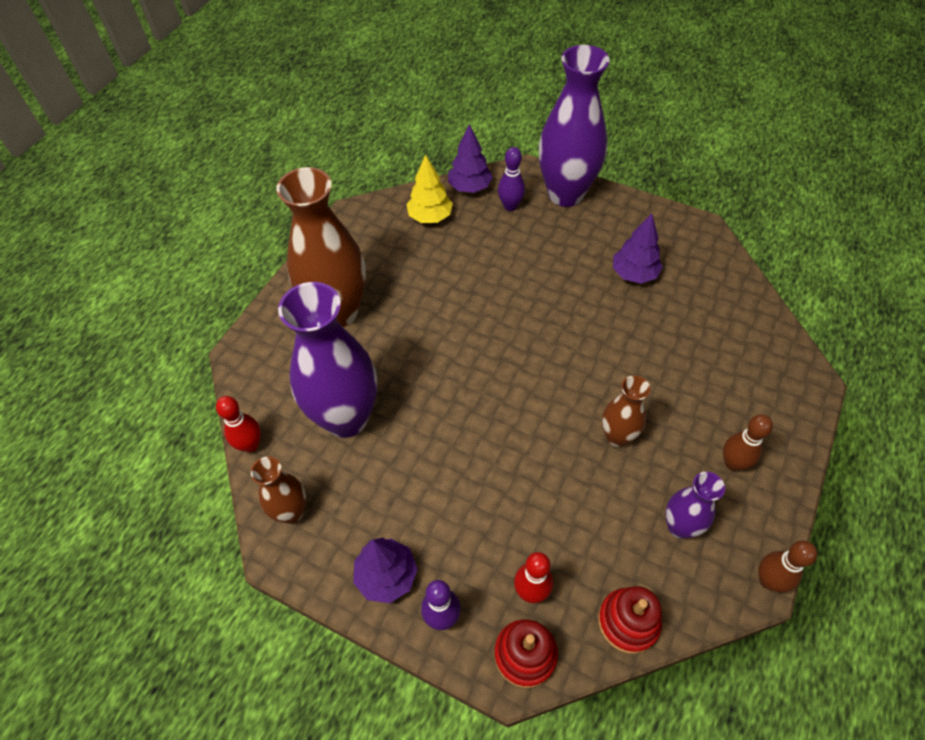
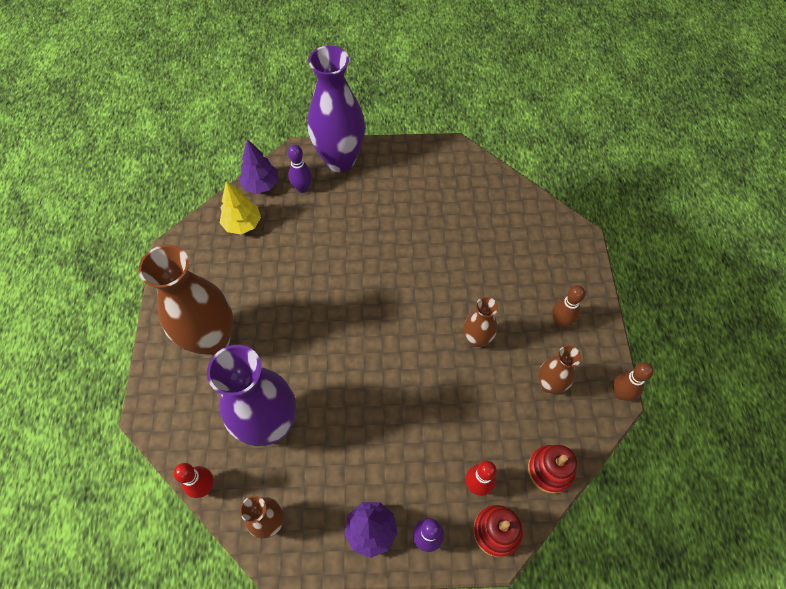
camera: 30 degrees left, 5 degrees up
purple tree [613,214,663,284] -> none
purple vase [665,472,725,539] -> brown vase [538,345,581,394]

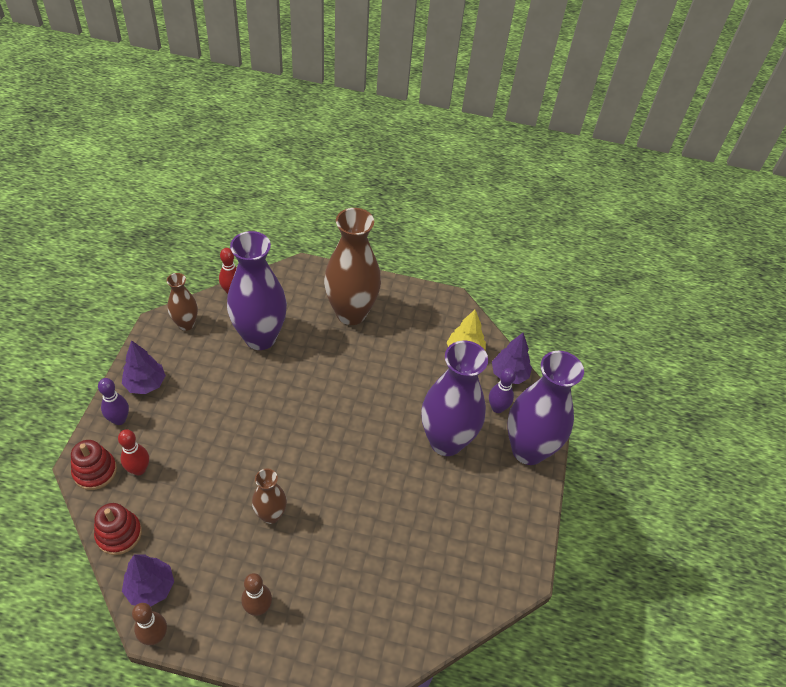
camera: 100 degrees right, 10 degrees down
brown vase [538,345,581,394] -> none
none -> purple tree [122,554,174,606]
none -> purple vase [421,341,488,456]

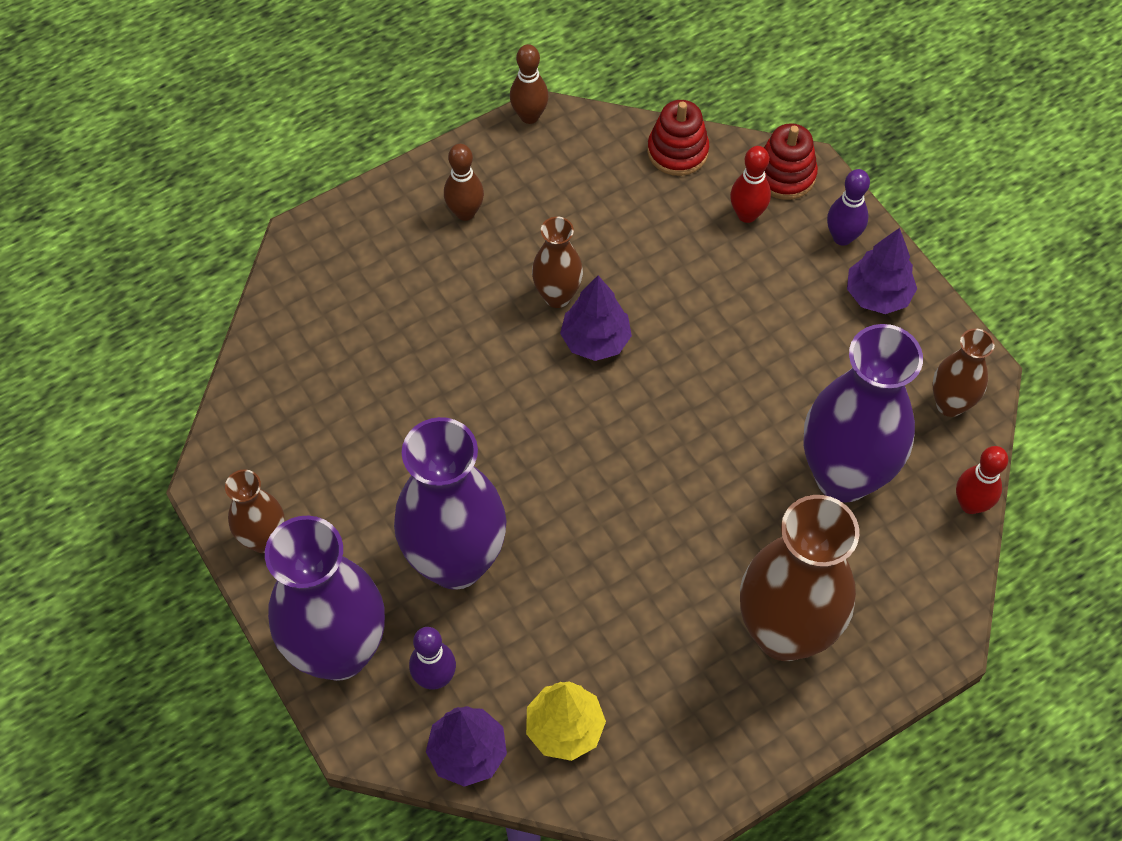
camera: 140 degrees right, 10 degrees up
purple tree [122,554,174,606] -> purple tree moved to [560,276,632,361]
none -> brown vase [225,469,285,553]

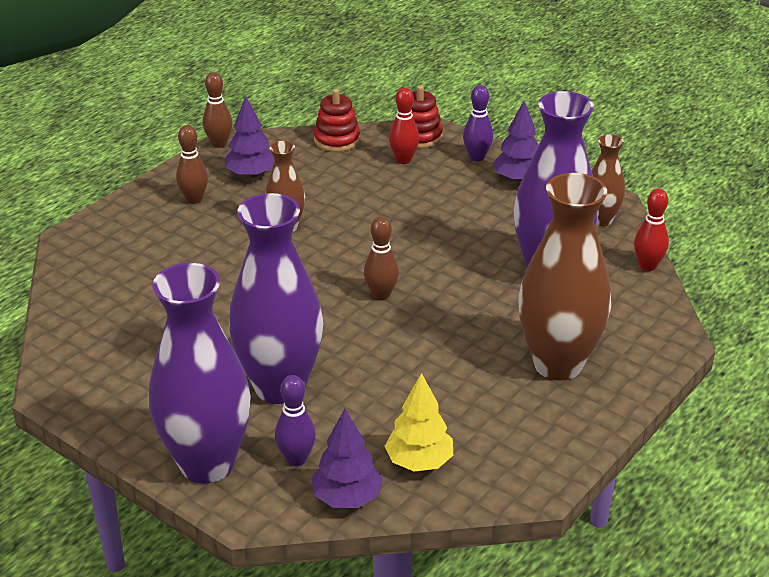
camera: 20 degrees left, 25 degrees down
brown vase [225,469,285,553] -> none
purple tree [560,276,632,361] -> purple tree moved to [225,96,274,178]
none -> brown bowling pin [364,216,399,300]

